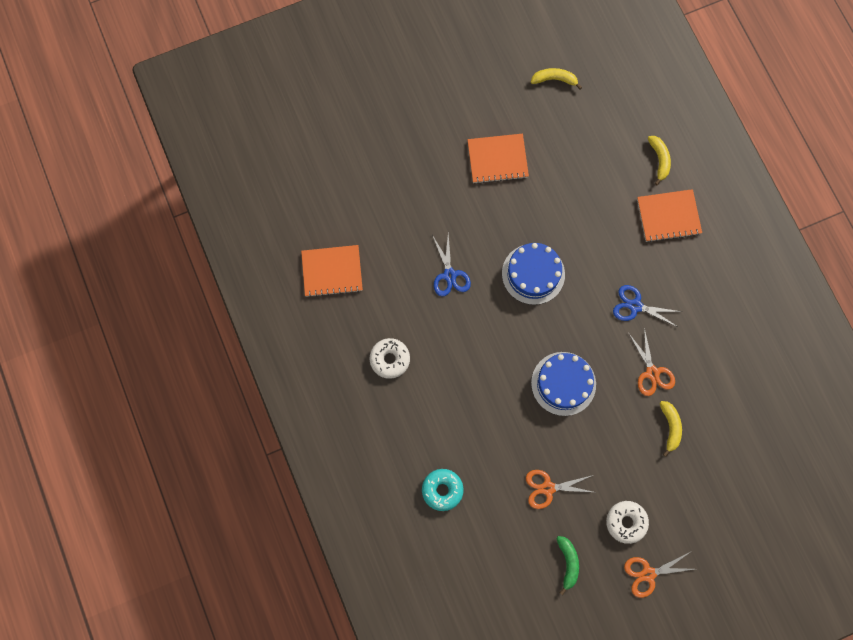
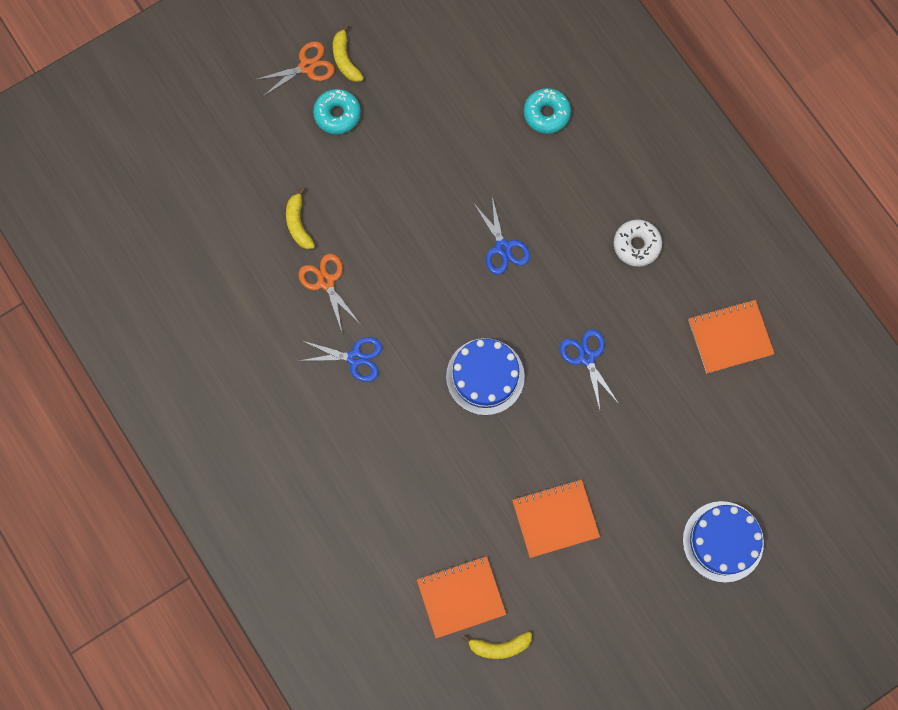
camera: 170 degrees right, 0 degrees up
orange scissors [526,470,593,509] -> none
blue cake [531,352,596,416] -> blue cake moved to [683,501,764,583]
green banana [556,536,579,595] -> none
white donut [606,501,649,544] -> turquoise donut [313,89,361,134]
orange notebook [637,189,702,242] -> orange notebook moved to [417,556,506,638]
yellow banana [648,136,671,185] -> yellow banana moved to [333,24,364,82]
none -> blue scissors [474,197,530,275]

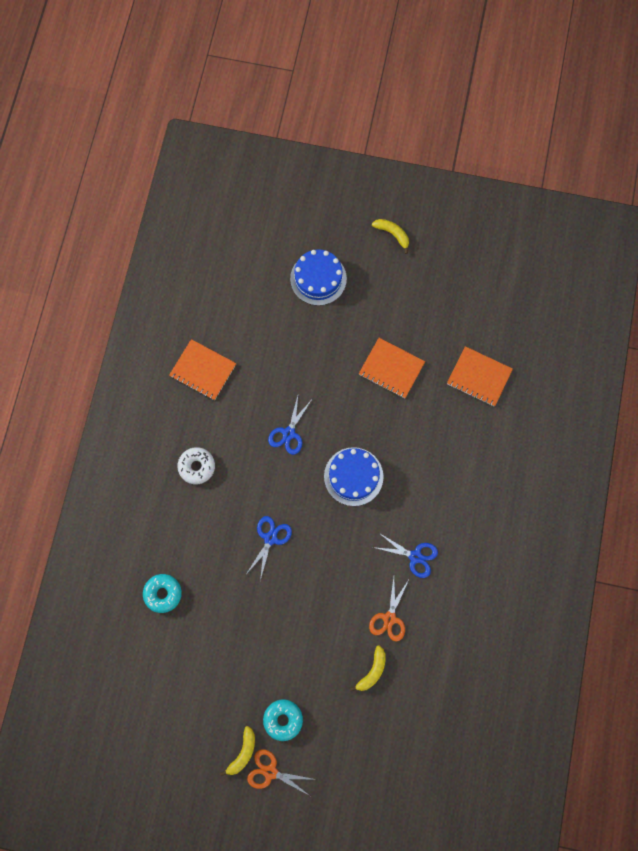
camera: 135 degrees left, 0 degrees up
blue scissors [299,337,382,382] -> blue scissors turned 150 degrees clockwise [373,533,438,578]
yellow banana [462,632,532,659] -> yellow banana moved to [372,219,409,254]

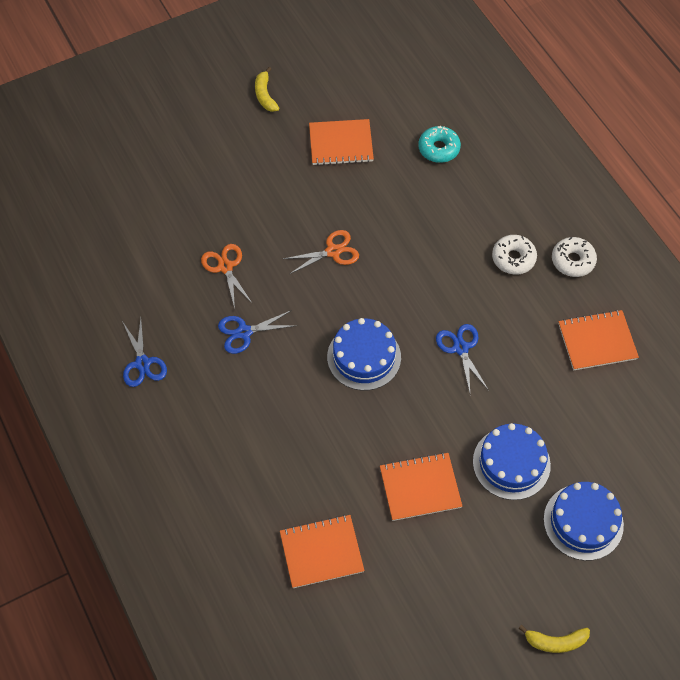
camera: 140 degrees right, 15 degrees down
blue scissors [247,516,292,581] -> blue scissors moved to [122,318,167,387]
orange scissors [247,749,313,796] -> orange scissors moved to [283,230,359,274]
turquoise donut [263,699,303,741] -> none
yellow banana [350,645,386,691] -> none
none -> orange notebook [309,119,374,166]
none -> blue cake [473,423,551,500]
none -> white donut [552,237,597,277]

